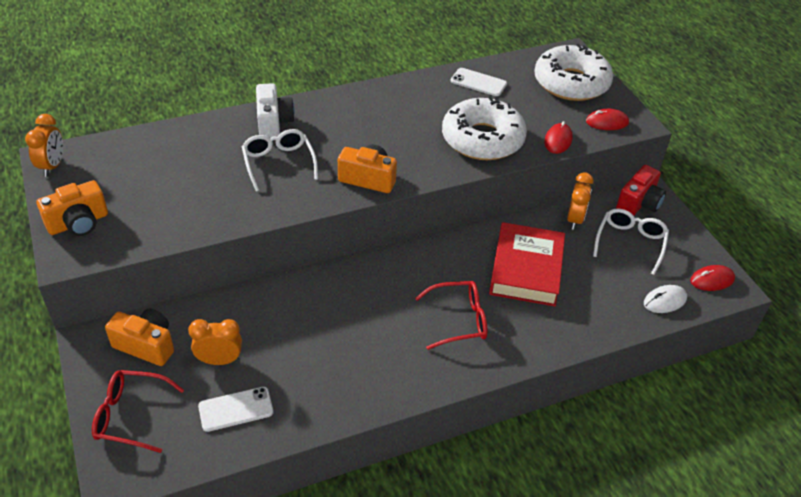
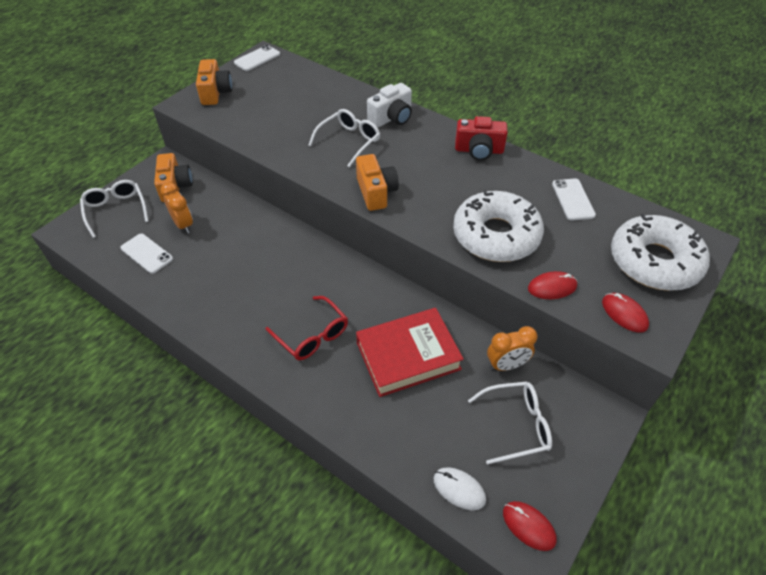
camera: 60 degrees right, 5 degrees up
orange clock [25,114,63,177] -> white phone [234,45,280,71]
orange camera [37,180,108,236] -> orange camera turned 120 degrees counterclockwise [196,59,232,105]
red glasses [92,370,184,453] -> white glasses [80,180,148,238]
red camera [616,165,666,216] -> red camera moved to [455,116,508,161]

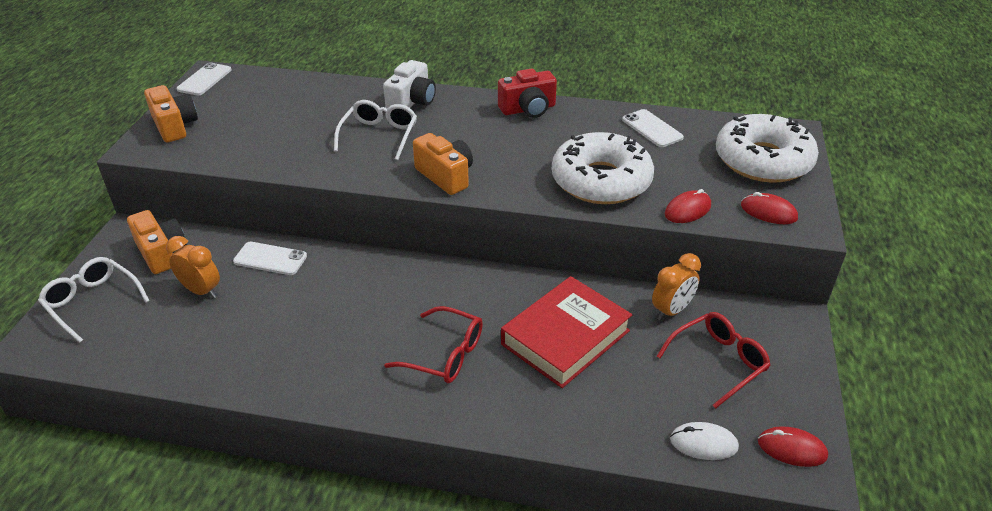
camera: 25 degrees left, 10 degrees down
white phone [121,234,173,274] -> white phone moved to [233,242,307,275]
white glasses [468,382,552,465] -> red glasses [657,312,770,409]

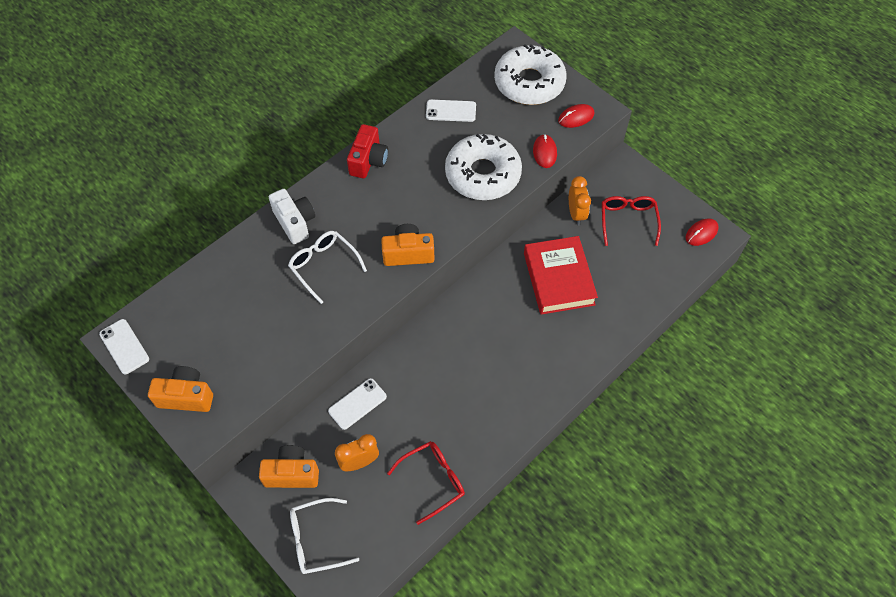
camera: 55 degrees left, 20 degrees up
red glasses [384,306,483,383] -> red glasses moved to [387,441,465,525]
white mouse [670,422,739,460] -> none

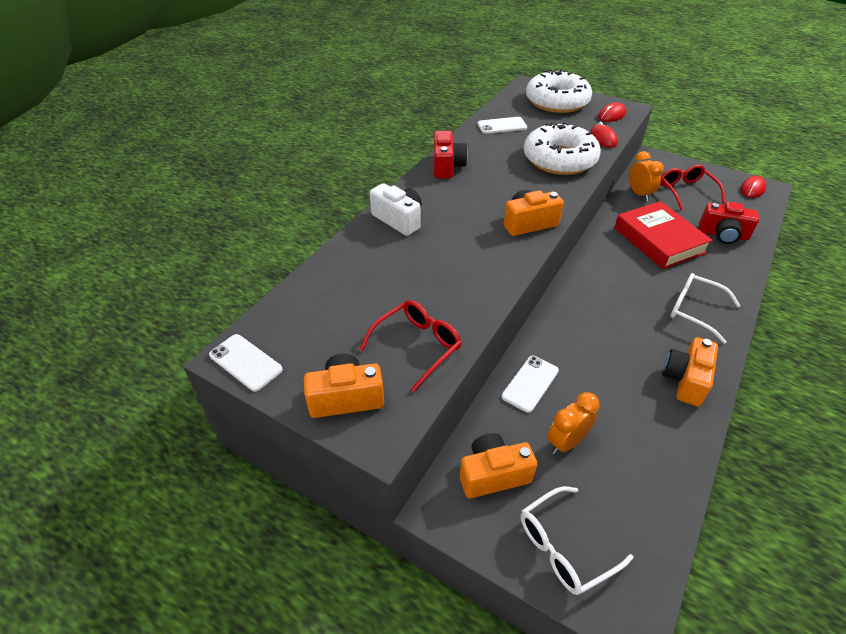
camera: 15 degrees left, 15 degrees down
white glasses [288,231,367,304] -> white glasses moved to [670,273,740,344]
red glasses [387,441,465,525] -> red glasses moved to [359,300,462,392]
none -> orange camera [662,337,718,407]
none -> red camera [699,202,759,244]

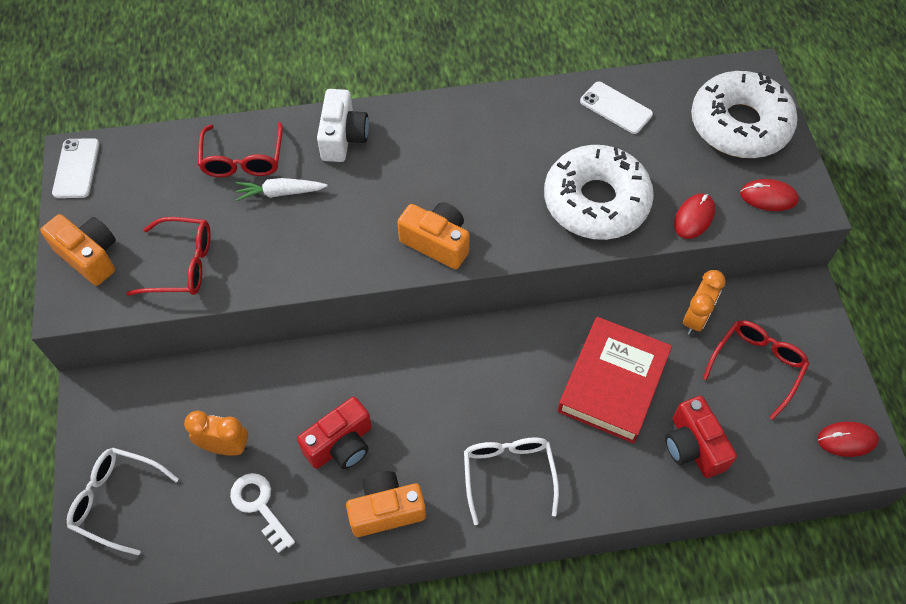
camera: 50 degrees right, 15 degrees up
red camera [434,131,468,178] -> red camera moved to [297,397,372,469]
orange camera [460,433,537,498] -> none
white phone [502,356,559,413] -> none
none -> red glasses [198,122,283,177]
none -> white key [230,473,295,553]
none -> white carrot [236,178,327,201]

